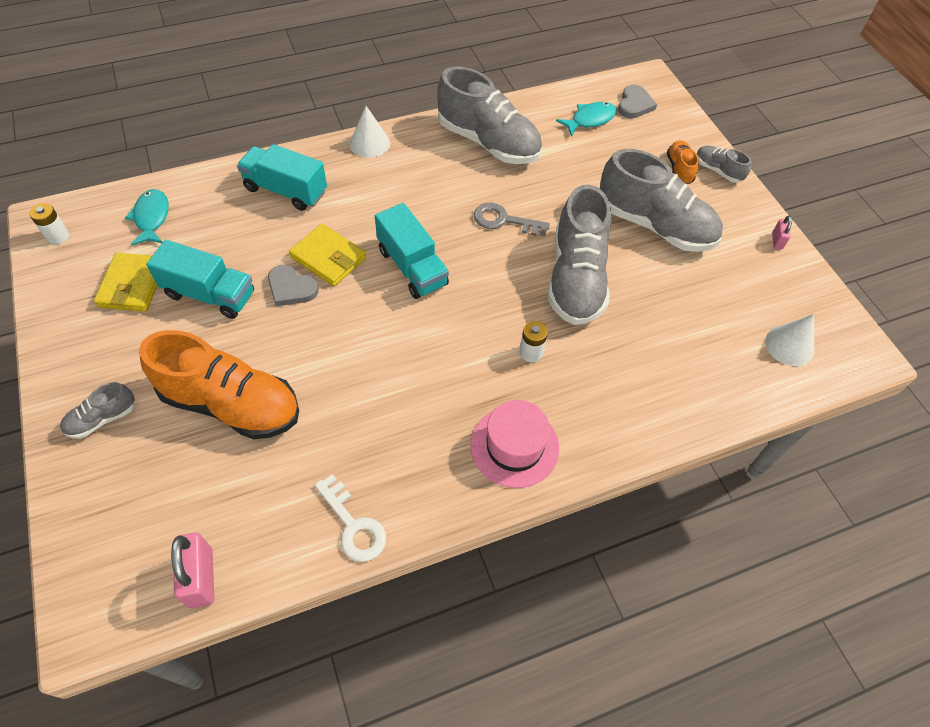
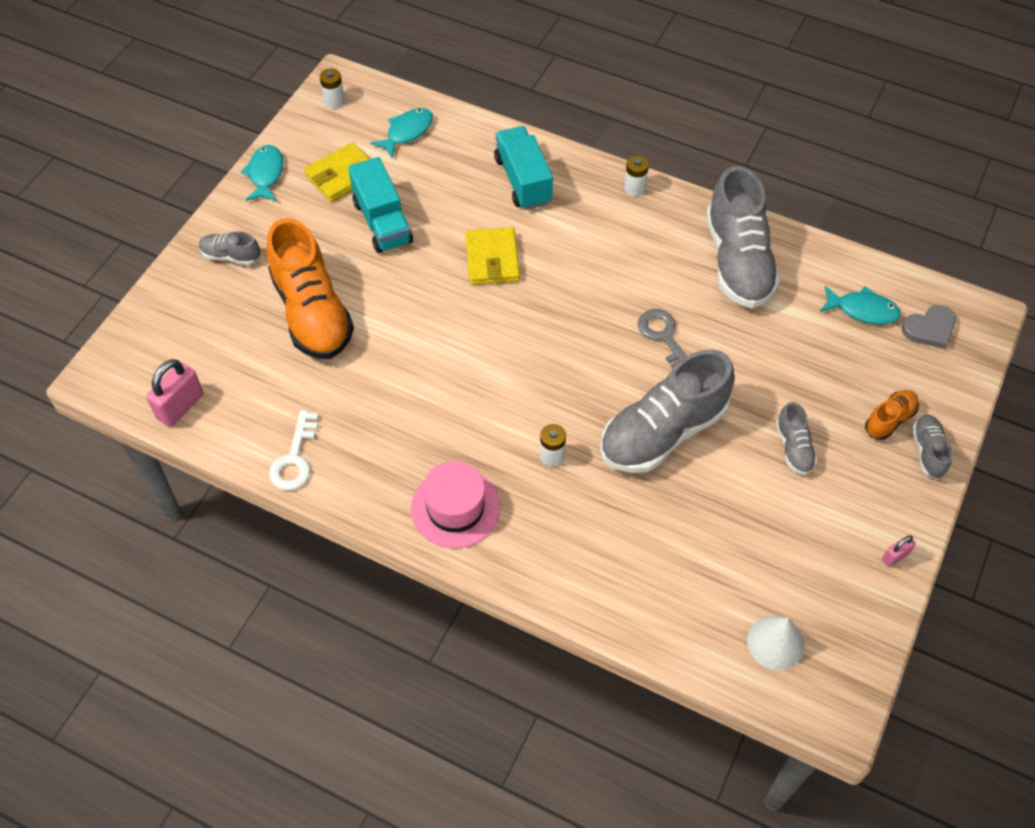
camera: 50 degrees right, 0 degrees up
grey heart [268,265,319,306] -> none
white cone [350,106,390,158] -> white battery [624,155,649,196]
turquoise truck [375,203,449,299] -> none
grey shoe [600,149,723,252] -> grey shoe [776,402,817,475], size x0.46
none -> turquoise fish [241,145,283,201]

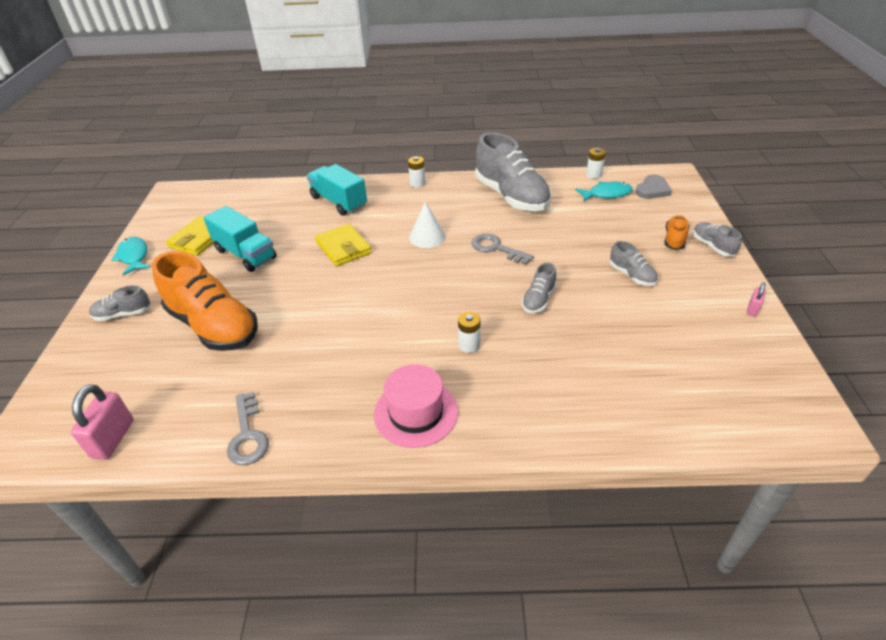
camera: 25 degrees left, 15 degrees down
white key [269,410,319,490] -> grey key [227,392,269,465]
white battery [320,68,345,109] -> white battery moved to [586,148,606,179]
turquoise fish [370,108,433,158] -> none
grey shoe [600,349,735,473] -> grey shoe [521,262,557,313], size x0.46
white cone [747,616,804,670] -> white cone moved to [409,201,446,248]

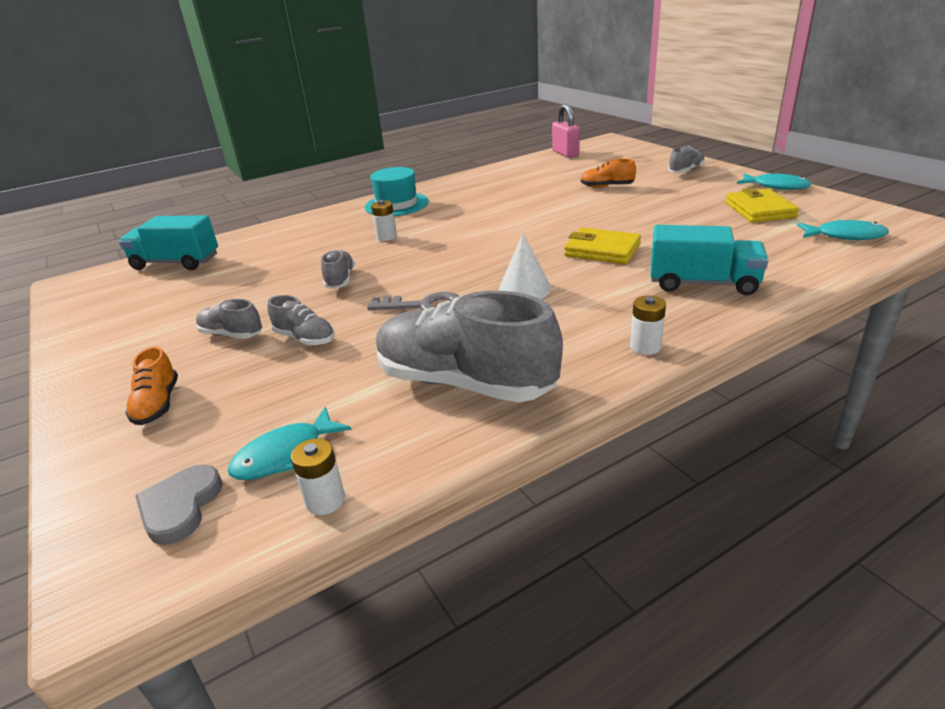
camera: 150 degrees right, 10 degrees down
orange shoe [152,251,258,351] -> orange shoe [581,159,636,188], size x0.46
turquoise truck [204,206,277,272] -> turquoise truck moved to [119,215,218,270]
grey key [227,392,269,465] -> none
pink hat [374,364,458,448] -> turquoise hat [365,167,429,216]
grey shoe [693,222,742,256] -> grey shoe moved to [268,295,335,346]
pink padlock [747,282,766,317] -> none
none -> turquoise fish [797,220,889,240]

